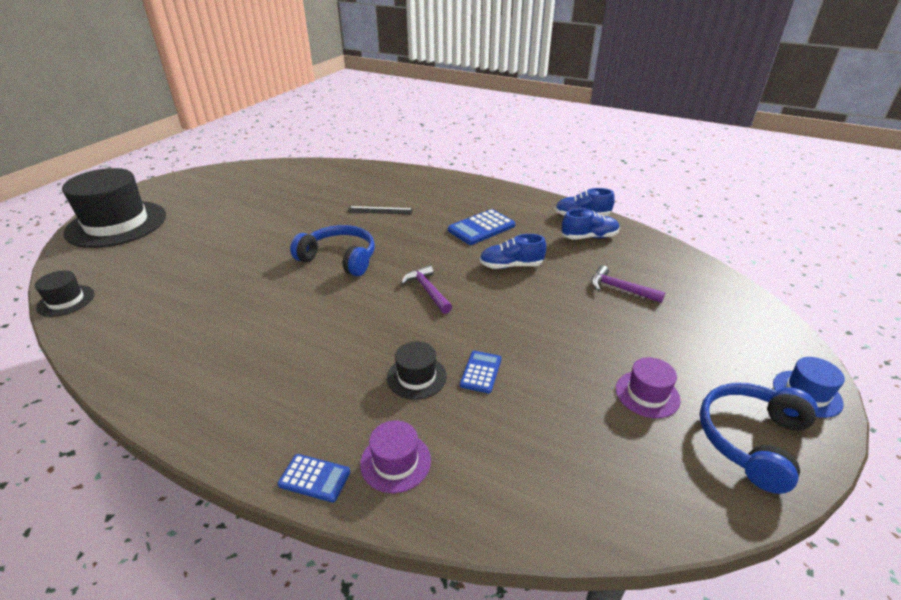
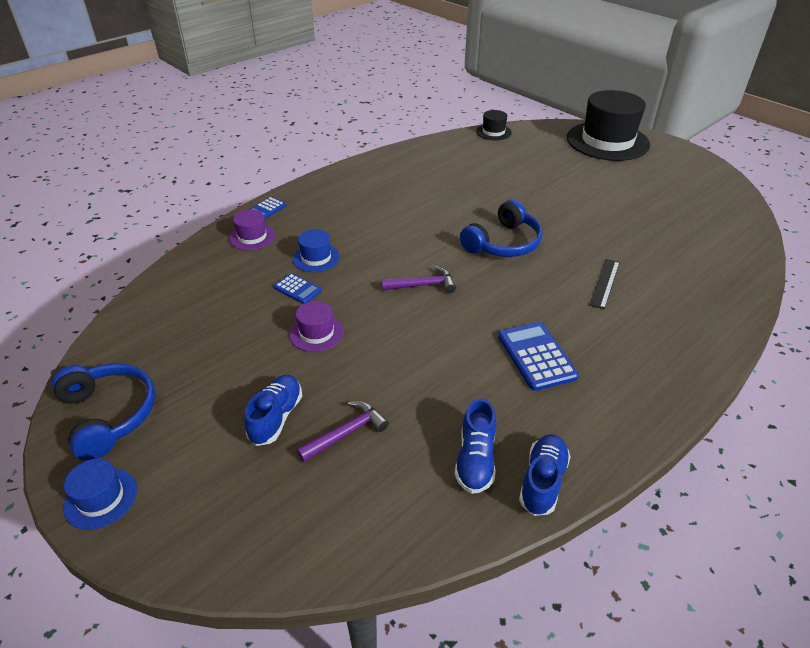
camera: 110 degrees right, 5 degrees up
black hat [387,341,447,400] -> blue hat [292,229,340,272]
blue shoe [479,234,546,269] -> blue shoe moved to [244,375,302,446]
purple hat [616,357,681,418] -> purple hat moved to [289,301,344,352]

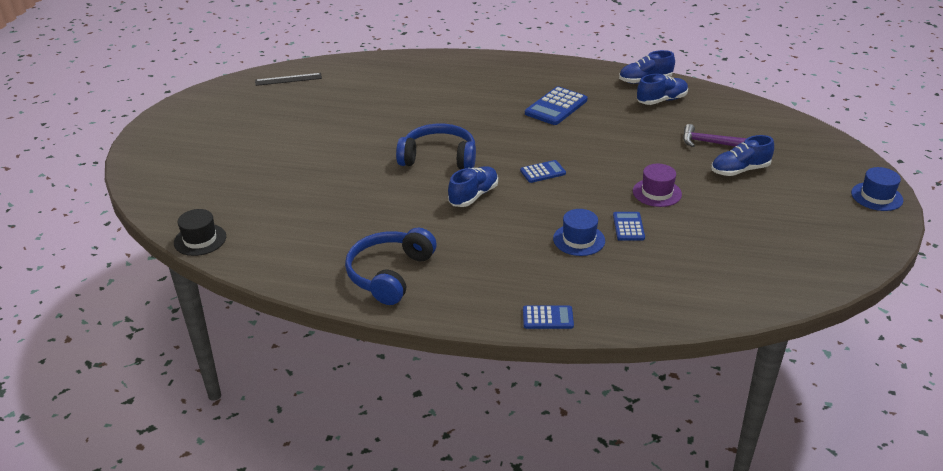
camera: 125 degrees left, 5 degrees down
blue headphones [52,363,156,460] -> blue headphones moved to [345,228,437,305]
purple hat [229,209,275,250] -> none
purple hammer [381,266,456,293] -> blue calculator [520,160,566,183]
black hat [567,90,650,161] -> none
black ruler [590,259,620,309] -> black ruler moved to [255,73,322,86]
none -> blue shoe [448,166,498,207]

